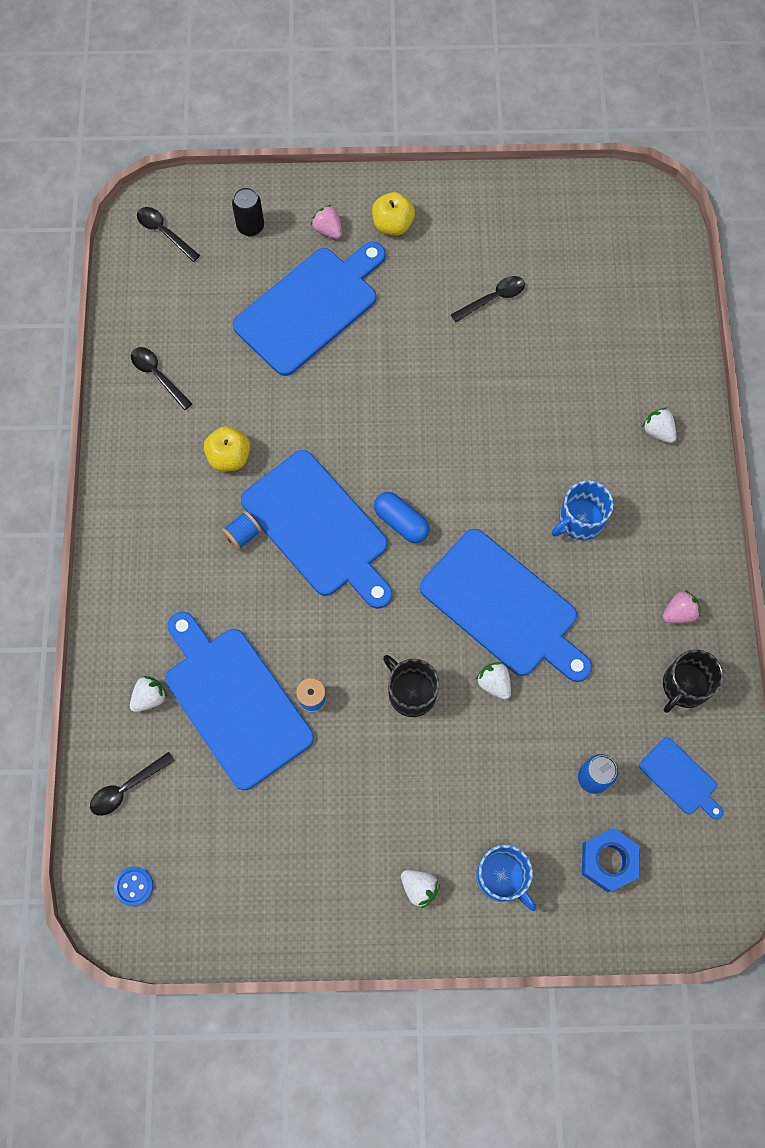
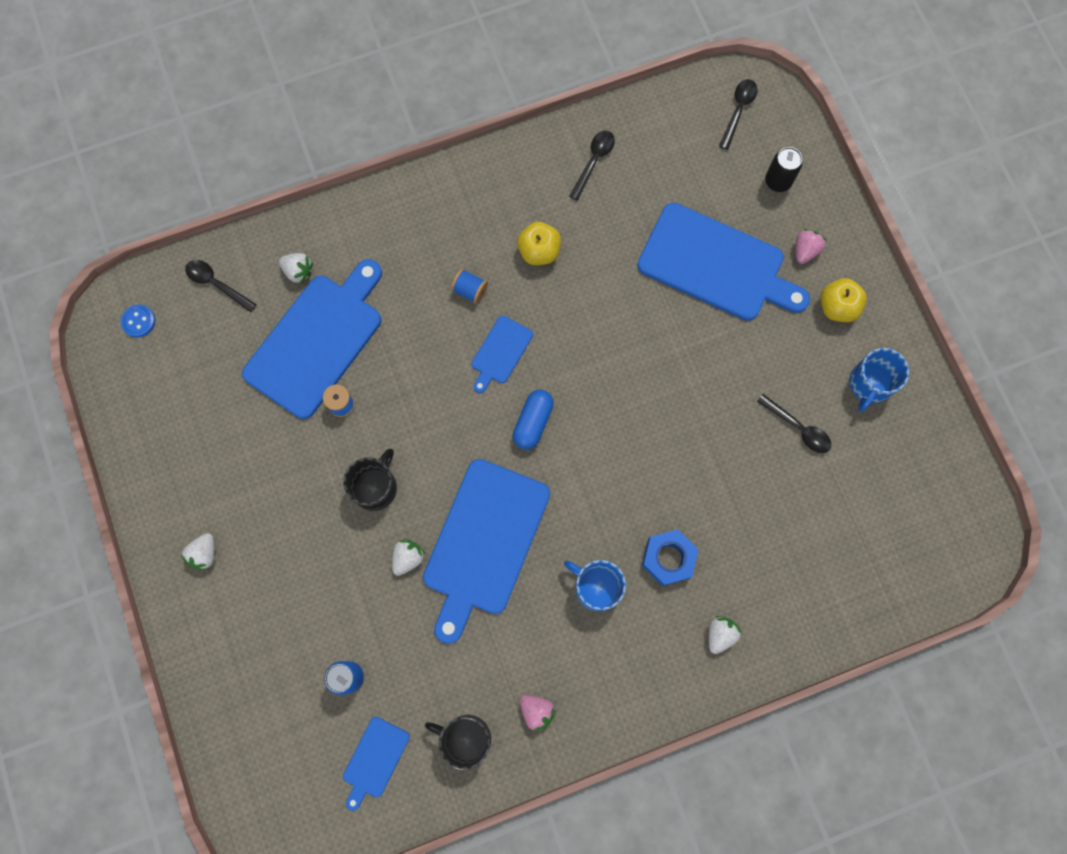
camera: 70 degrees right, 5 degrees up
blue cutting board [241,450,392,609] -> blue cutting board [471,316,533,393], size x0.47
blue mug [476,845,537,911] -> blue mug moved to [849,348,909,412]
blue nut [582,828,640,892] -> blue nut moved to [642,529,699,586]

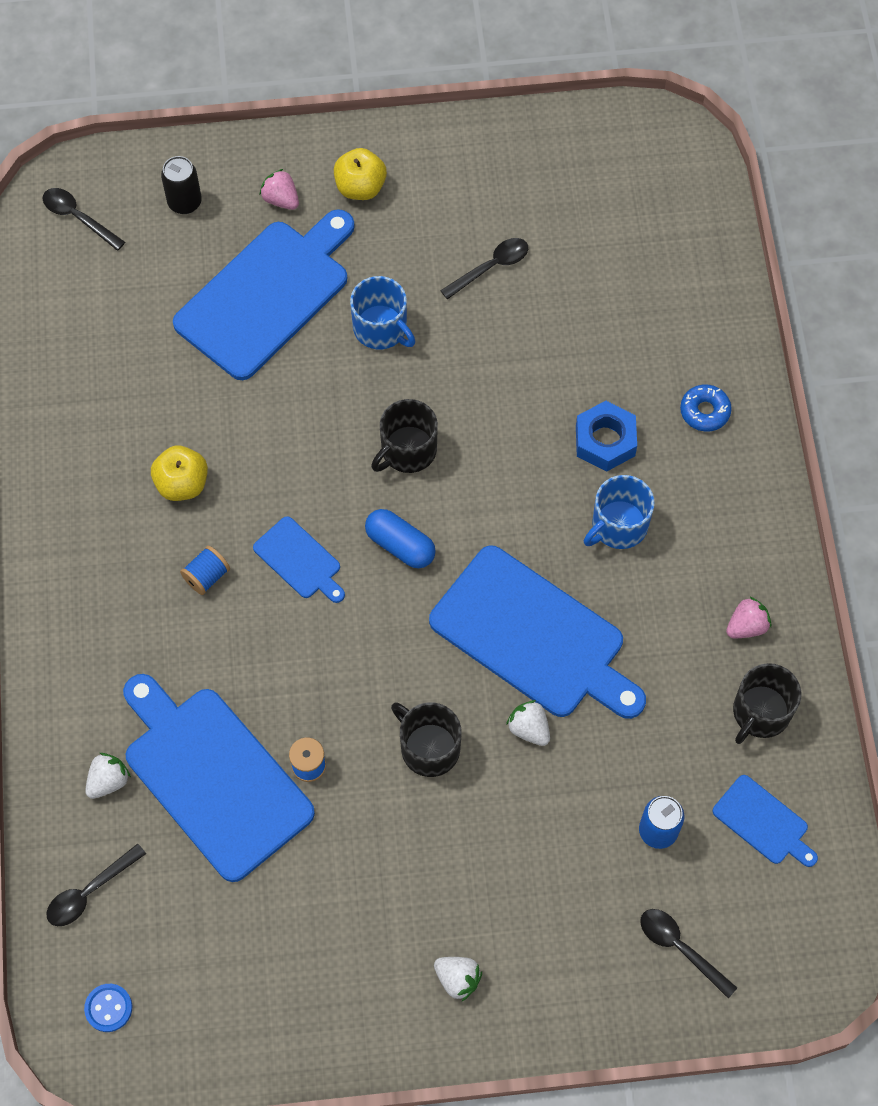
camera: 75 degrees left, 10 degrees down
black spoon [569,131,615,201] -> black spoon moved to [640,909,737,998]
white strawberry [709,616,741,654] -> blue donut [680,384,732,432]
blue mug [849,348,909,412] -> blue mug moved to [350,276,415,349]
none -> black mug [371,399,438,473]

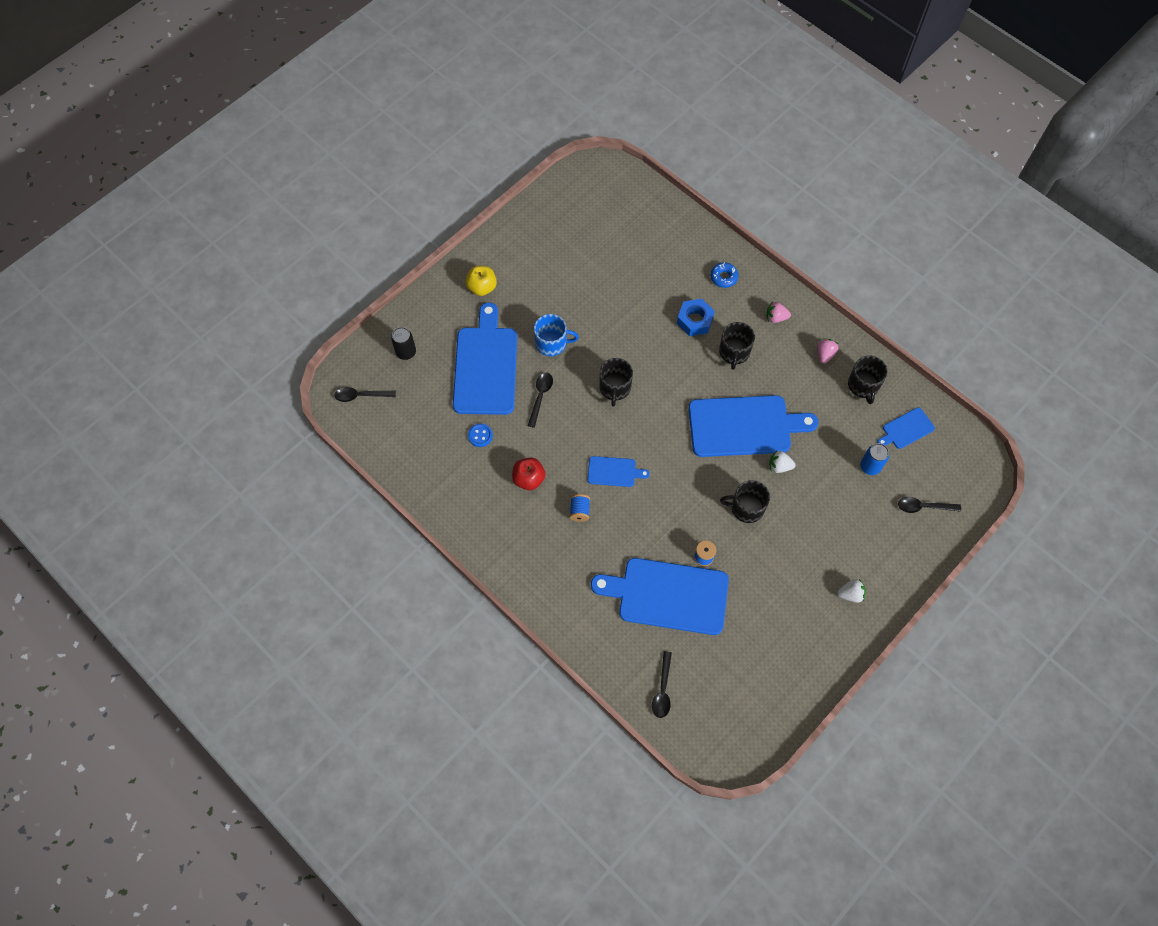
camera: 40 degrees left, 0 degrees up
blue button [84,984,132,1032] -> blue button moved to [468,423,493,447]
white strawberry [85,753,131,799] -> none
yellow apple [151,446,208,501] -> red apple [512,457,546,490]
pink strawberry [259,169,299,210] -> pink strawberry moved to [766,302,791,323]
blue capsule [365,509,436,568] -> none
black spoon [440,238,528,300] -> black spoon moved to [528,373,553,428]
blue mug [584,475,654,549] -> black mug [719,322,755,370]
blue cutting board [713,775,818,867] -> blue cutting board turned 150 degrees clockwise [877,407,935,449]

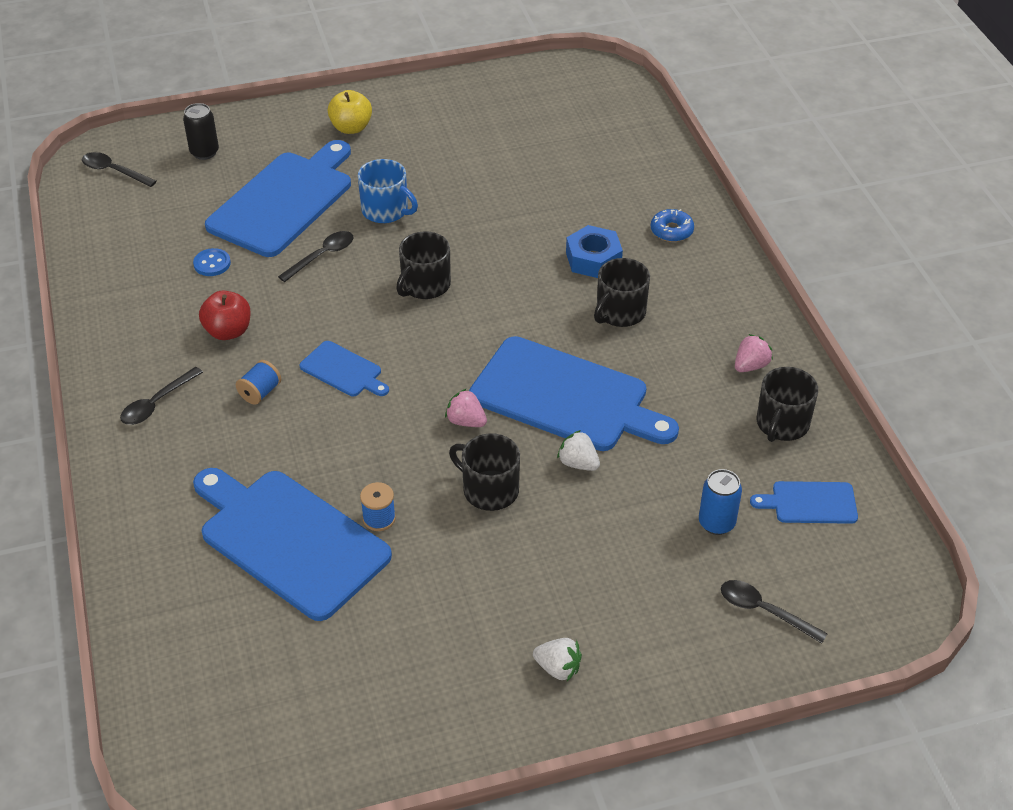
camera: 30 degrees right, 20 degrees down
black spoon [652,651,672,718] -> black spoon moved to [120,367,203,425]
pink strawberry [766,302,791,323] -> pink strawberry moved to [445,389,487,427]

